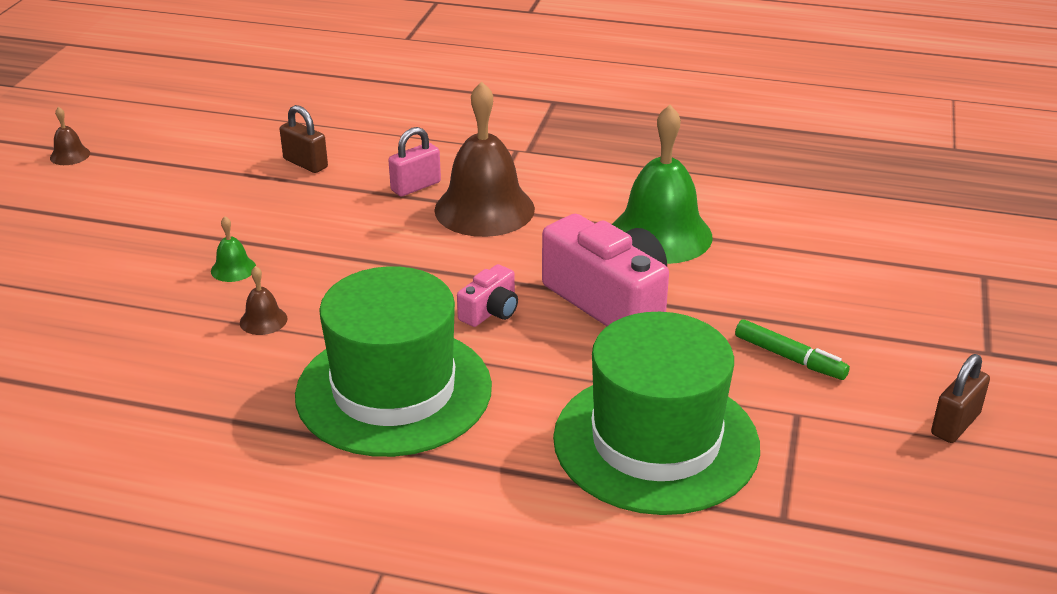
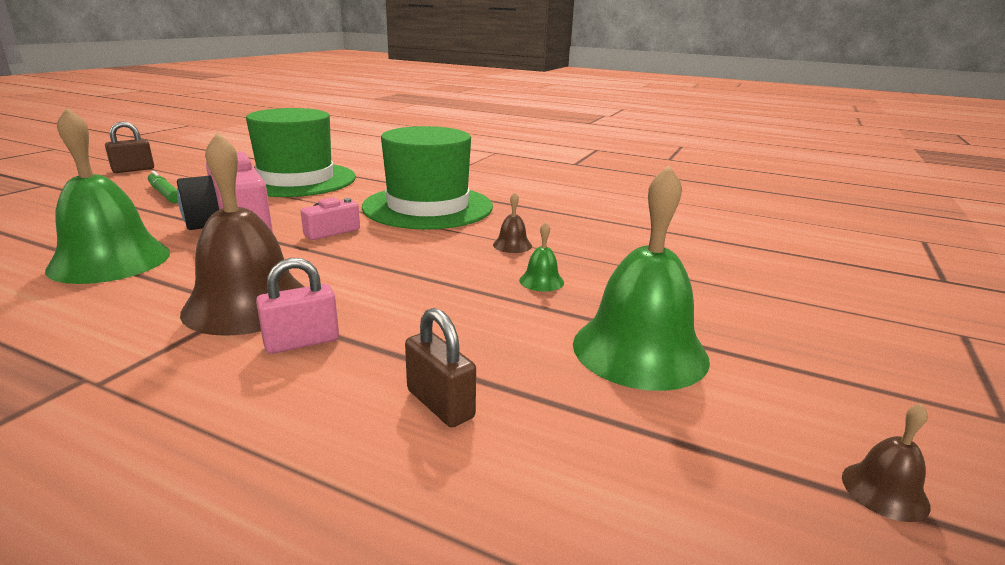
camera: 170 degrees left, 10 degrees down
none -> green bell [573,165,710,391]

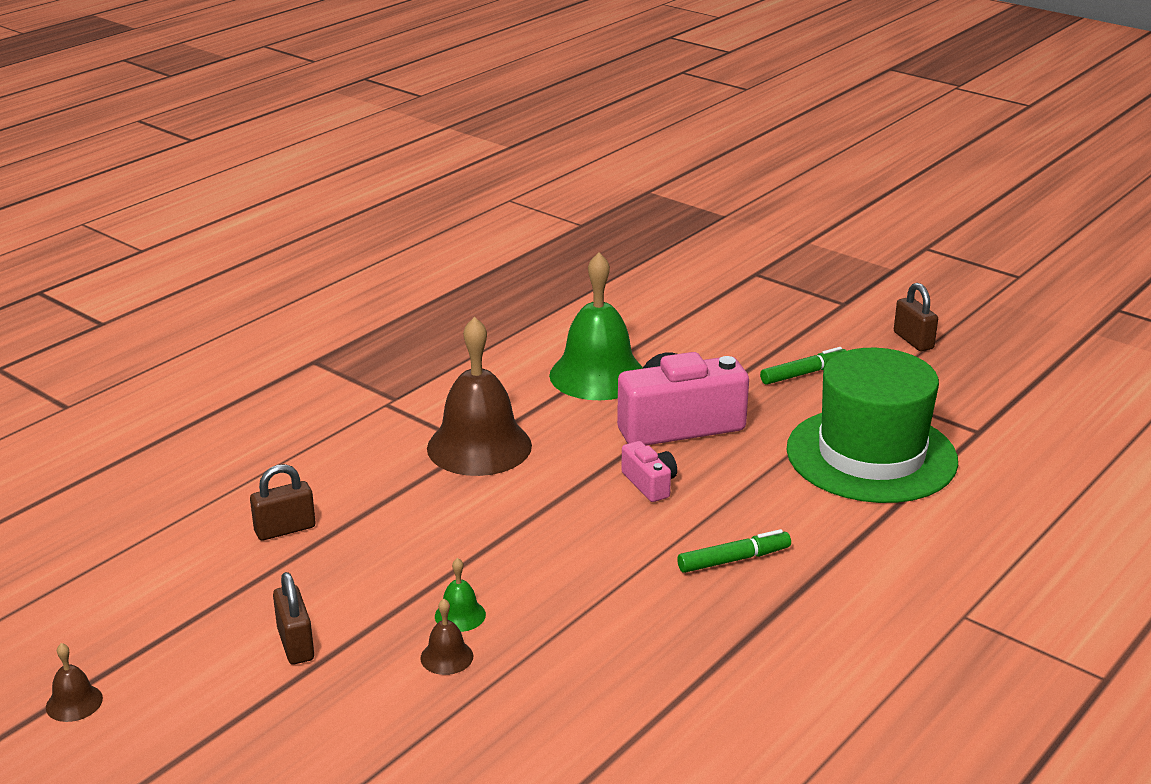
camera: 105 degrees right, 5 degrees up
pink padlock [256,258,339,354] -> none
green hat [362,126,493,229] -> green marker [677,529,791,573]
brown bell [493,192,532,253] -> brown bell moved to [420,599,473,675]
green bell [573,165,710,391] -> brown padlock [273,572,314,664]

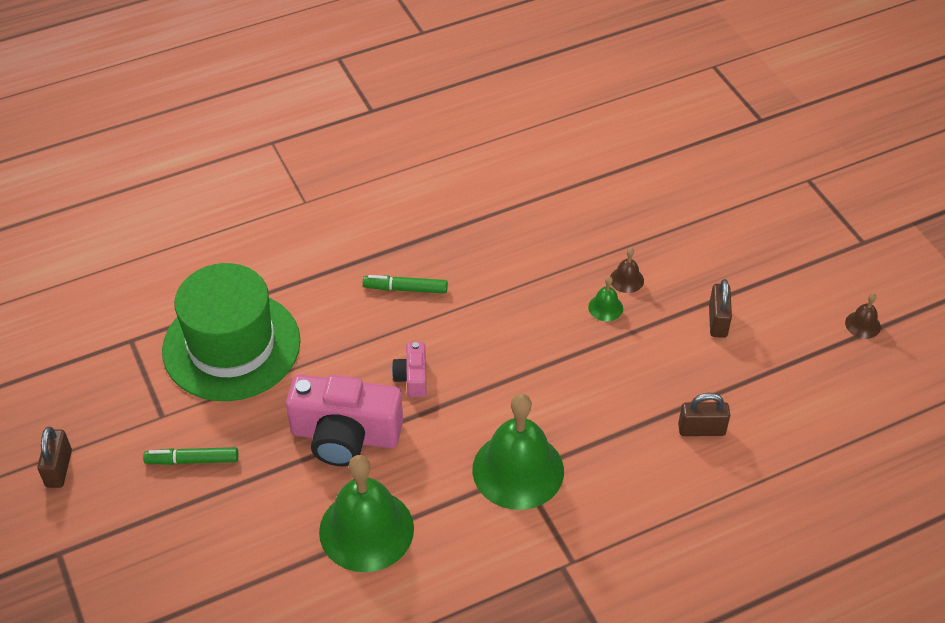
camera: 155 degrees left, 20 degrees up
brown bell [427,317,532,476] -> green bell [472,394,564,510]

